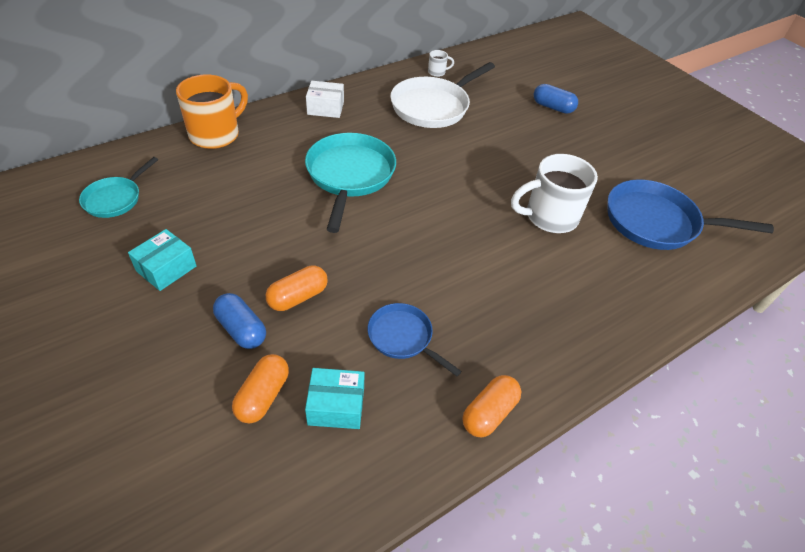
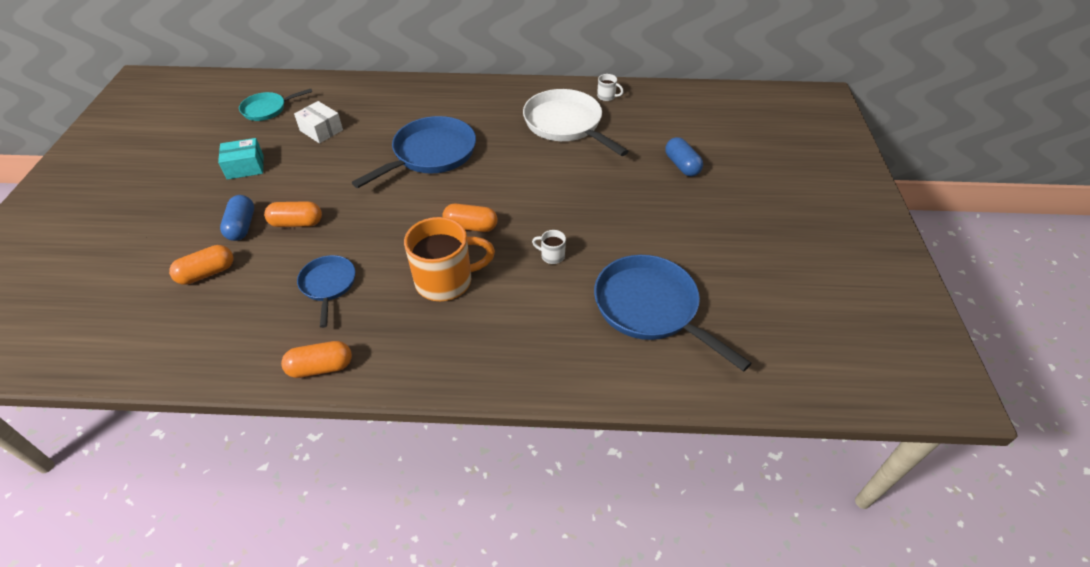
camera: 40 degrees right, 0 degrees up
orange mug [176,75,248,149] -> orange mug moved to [404,217,495,301]
turquoise pan [305,133,396,233] -> blue pan [352,116,476,188]
turquoise box [305,368,365,429] -> none
white box [306,81,344,118] -> white box moved to [294,101,343,143]
white pan [390,62,495,128] -> white pan turned 60 degrees clockwise [523,89,628,156]
white mug [511,154,598,233] -> white mug [532,230,566,264], size x0.43
none -> orange capsule [442,204,498,232]

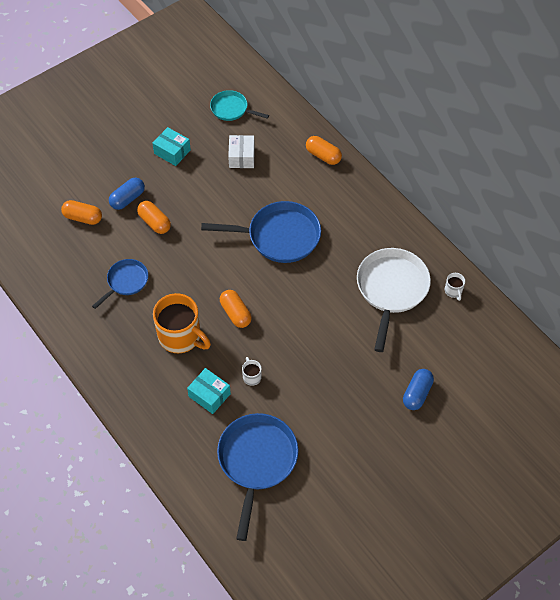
camera: 50 degrees right, 10 degrees up
orange capsule [281,341,352,378] -> orange capsule moved to [306,136,342,165]
none -> turquoise box [187,368,231,414]

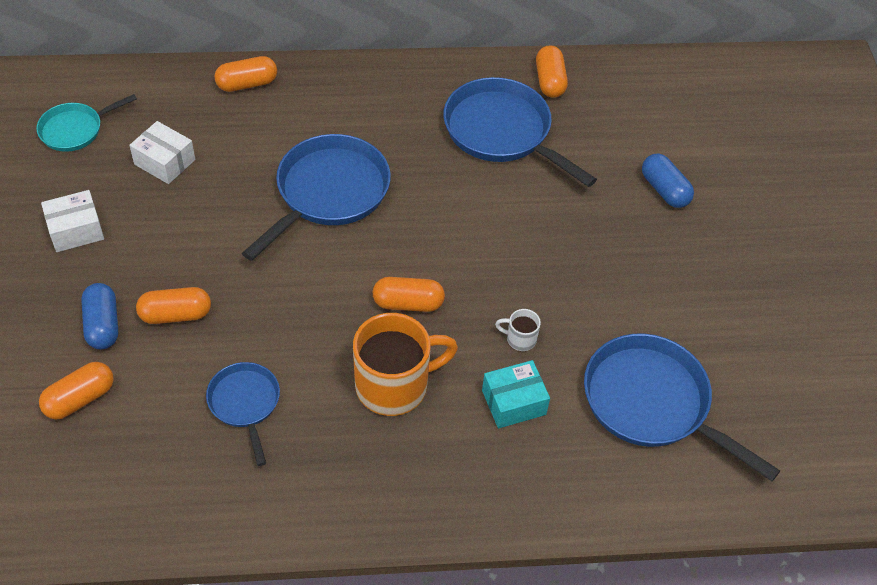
camera: 60 degrees left, 5 degrees down
turquoise box [152,127,191,166] -> white box [41,190,104,252]
white pan [357,248,431,352] -> blue pan [443,77,597,187]
white mug [445,273,465,301] -> orange capsule [536,45,568,98]

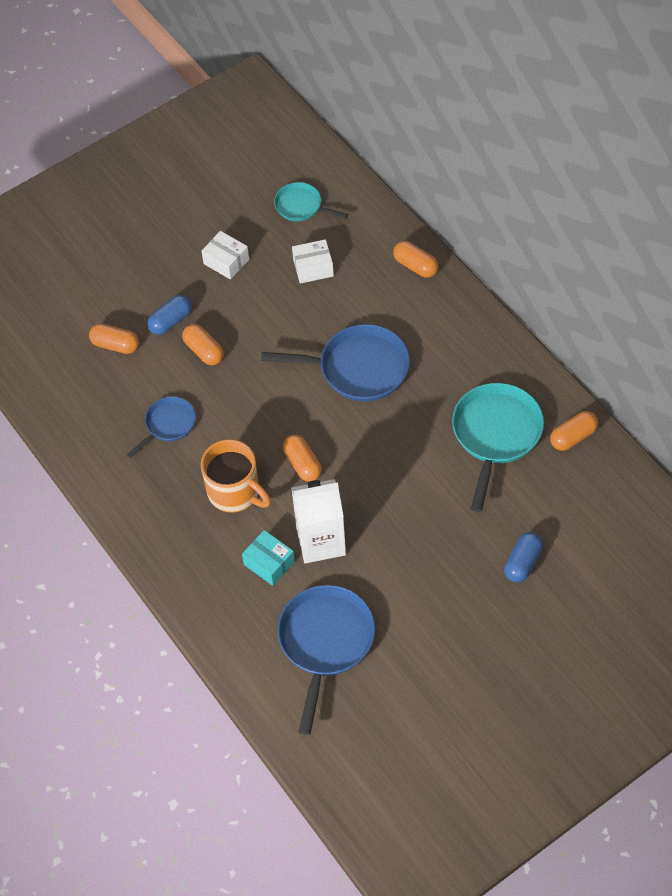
camera: 65 degrees right, 5 degrees up
white box [129,121,195,184] -> white box turned 75 degrees clockwise [292,239,334,284]
blue pan [443,77,597,187] -> turquoise pan [452,383,544,512]
white mug [495,309,541,351] -> white carton [292,479,346,563]

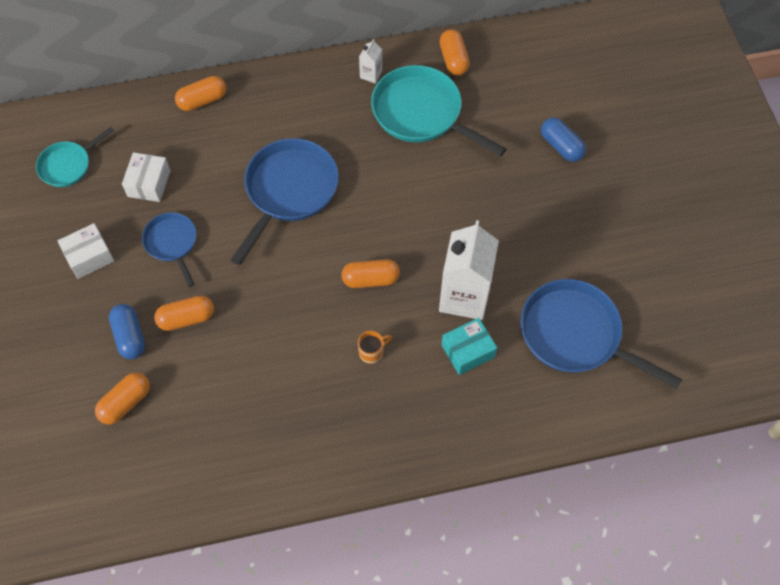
camera: 70 degrees left, 5 degrees up
blue pan [127,396,196,458] -> blue pan moved to [142,212,197,287]
orange mug [201,439,271,513] -> orange mug [358,331,392,364], size x0.43
none -> white carton [359,39,382,83]

